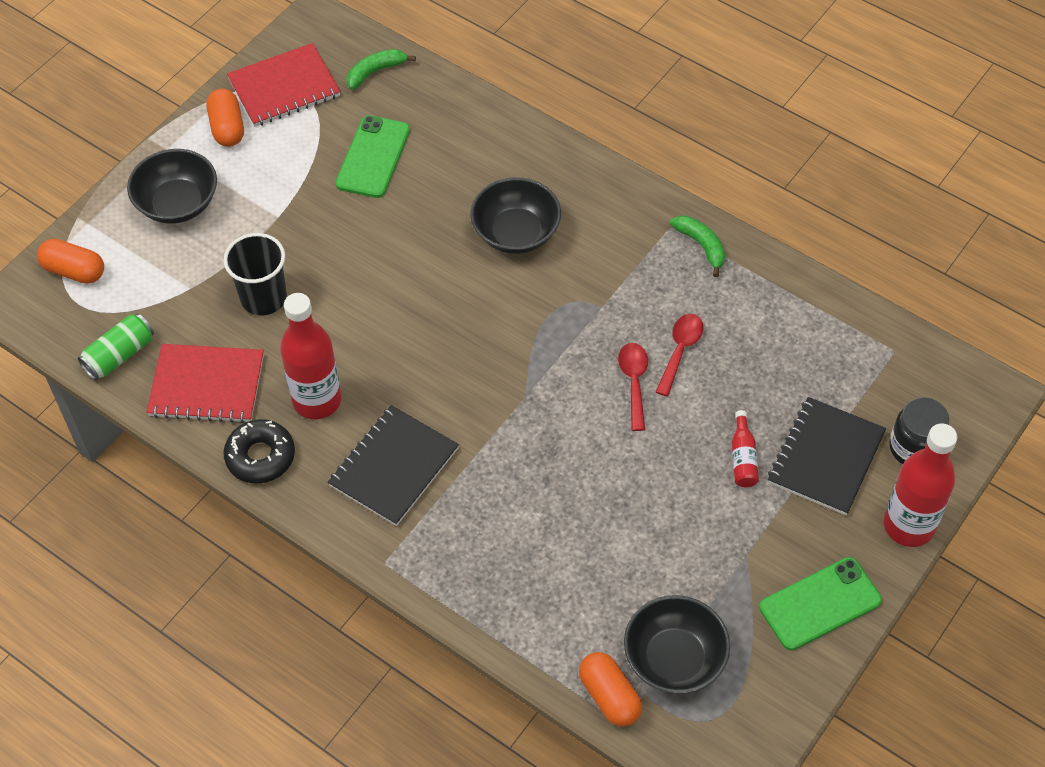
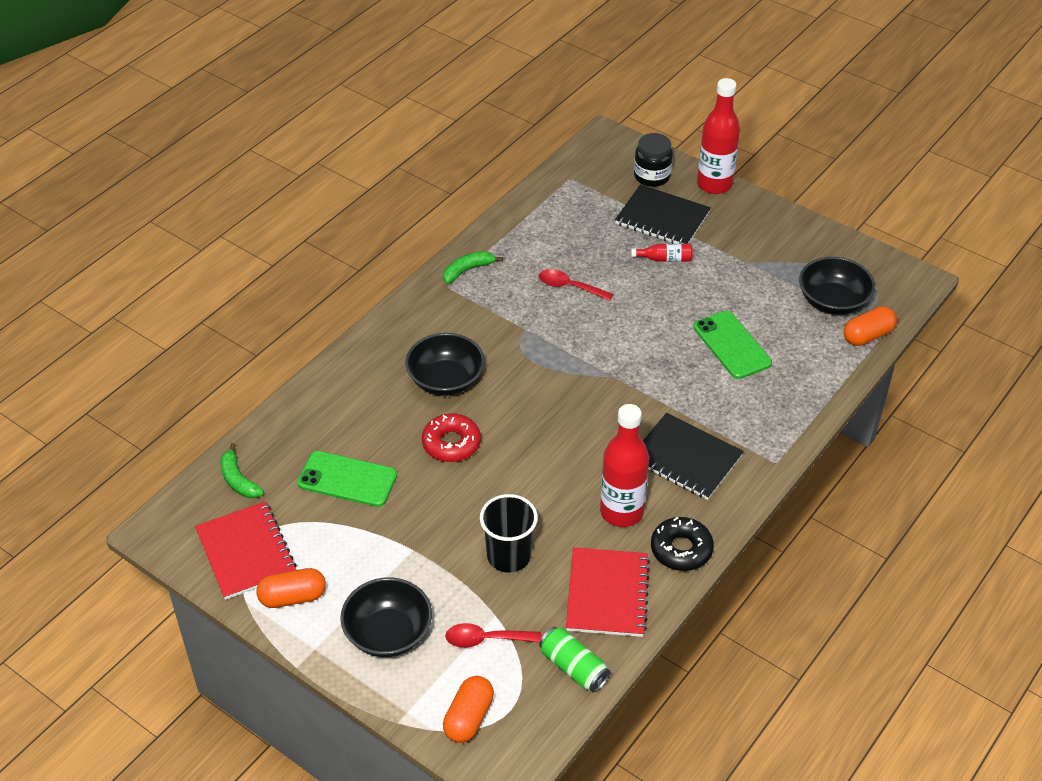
camera: 90 degrees left, 10 degrees down
red spoon [618,343,648,431] -> red spoon moved to [445,623,541,648]
green phone [759,557,882,651] -> green phone moved to [693,311,772,379]
none -> red donut [422,413,481,462]

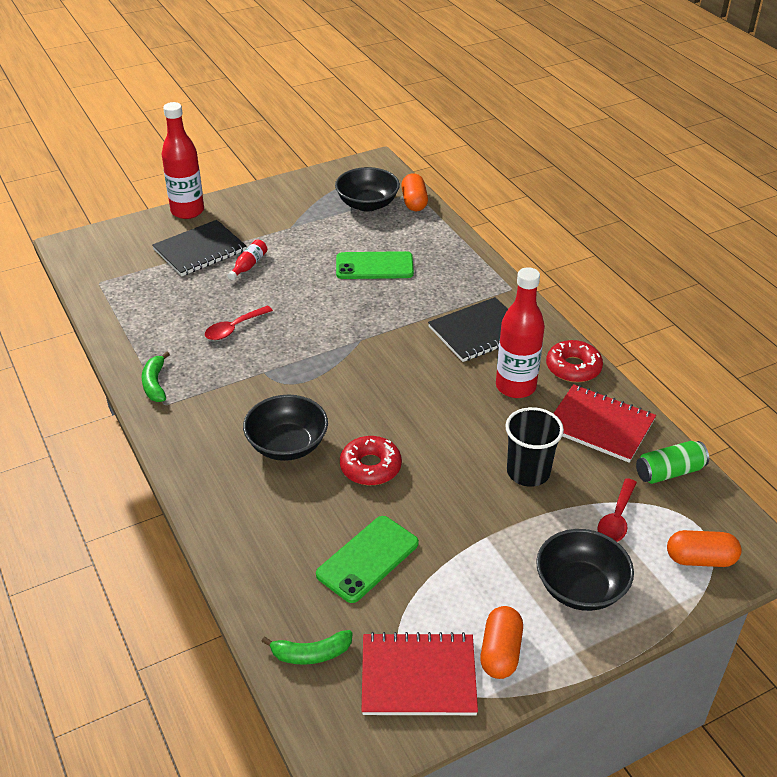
camera: 65 degrees left, 5 degrees down
orange capsule [443,676,494,743] -> orange capsule turned 45 degrees counterclockwise [667,530,742,567]
black jar [634,133,673,187] -> none
black donut [651,517,714,571] -> red donut [546,340,603,383]

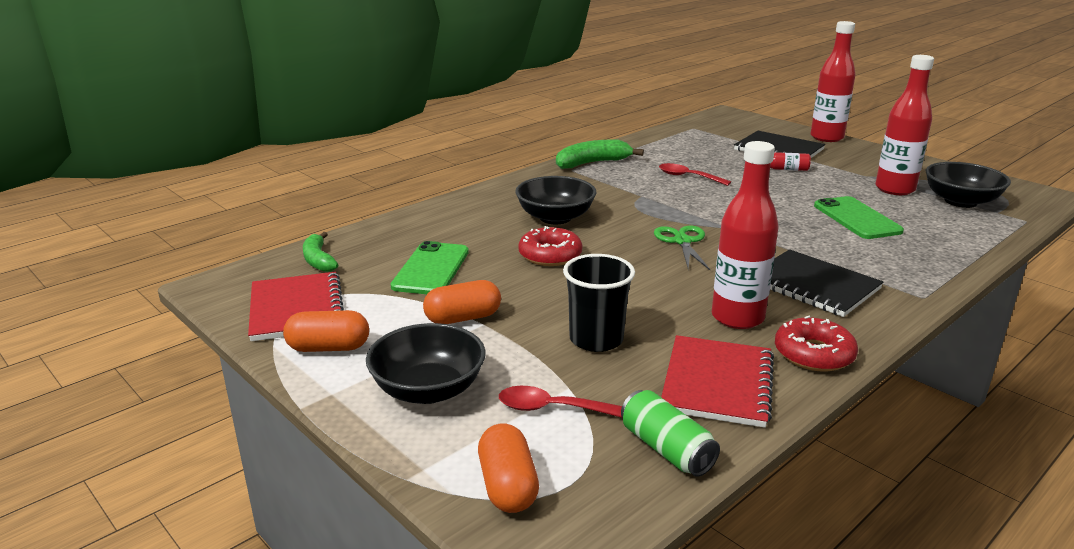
camera: 75 degrees right, 15 degrees down
green banana [142,352,170,402] -> green banana [556,139,644,169], size x1.50
green phone [316,516,419,603] -> green phone turned 75 degrees clockwise [391,241,469,294]
orange capsule [401,173,428,211] -> orange capsule moved to [423,280,501,324]
none -> green scissors [654,226,710,270]
none -> red bottle [875,55,934,195]

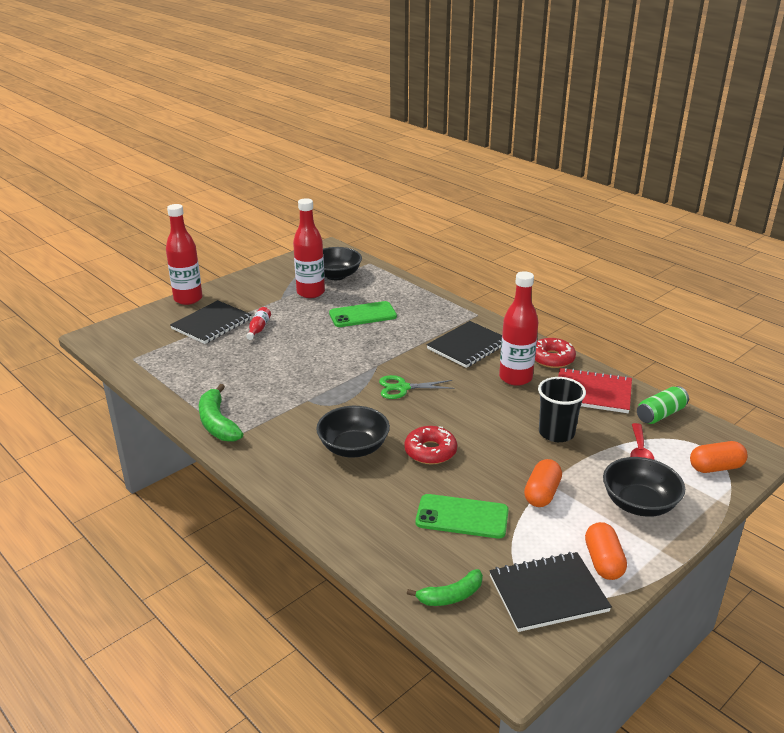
camera: 90 degrees left, 5 degrees up
red notebook [248,272,344,341] -> black notebook [489,552,612,632]
orange capsule [423,280,501,324] -> orange capsule turned 45 degrees clockwise [524,459,562,507]
red spoon [659,163,731,186] -> none

